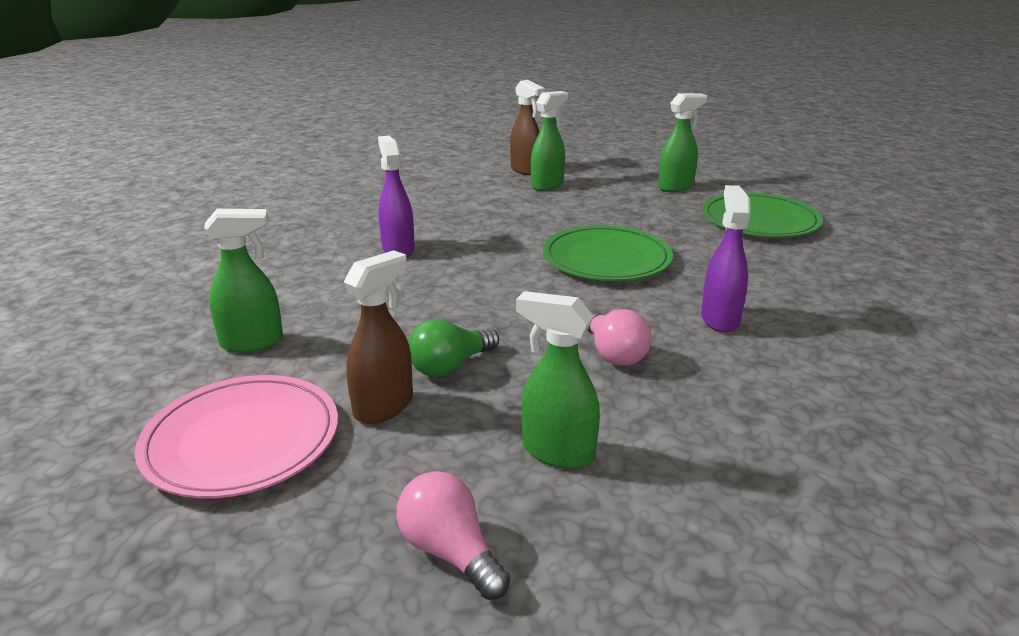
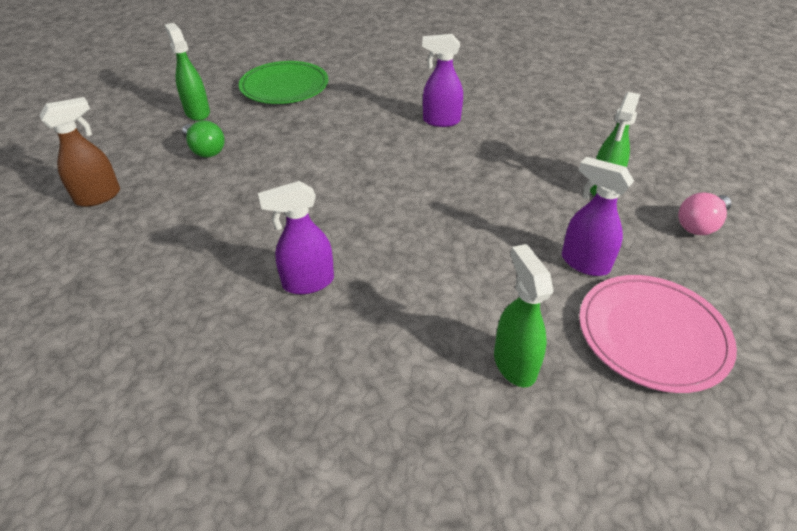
camera: 90 degrees left, 15 degrees up
brown spray bottle [344,250,413,424] -> purple spray bottle [562,157,634,276]
green light bulb [408,319,499,377] -> green light bulb moved to [182,120,225,158]
green spray bottle [531,91,568,191] -> none
green plate [543,225,673,281] -> none
pink light bulb [587,309,652,366] -> none

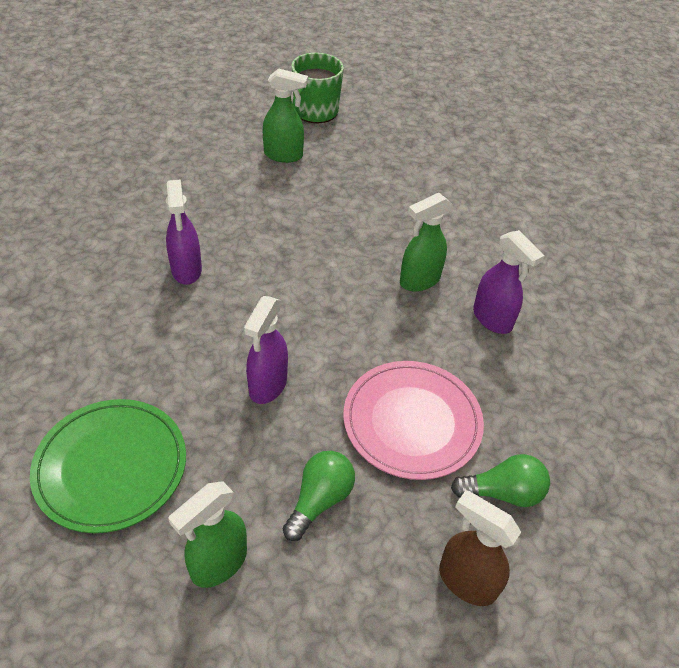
camera: 110 degrees left, 5 degrees up
green spray bottle [494,244,554,387] -> green spray bottle moved to [400,193,452,292]
purple spray bottle [562,157,634,276] -> purple spray bottle moved to [244,296,288,404]
pink plate [579,275,737,393] -> pink plate moved to [343,361,484,480]
pink light bulb [678,192,731,235] -> green mug [291,53,344,123]
none -> green light bulb [451,454,550,507]

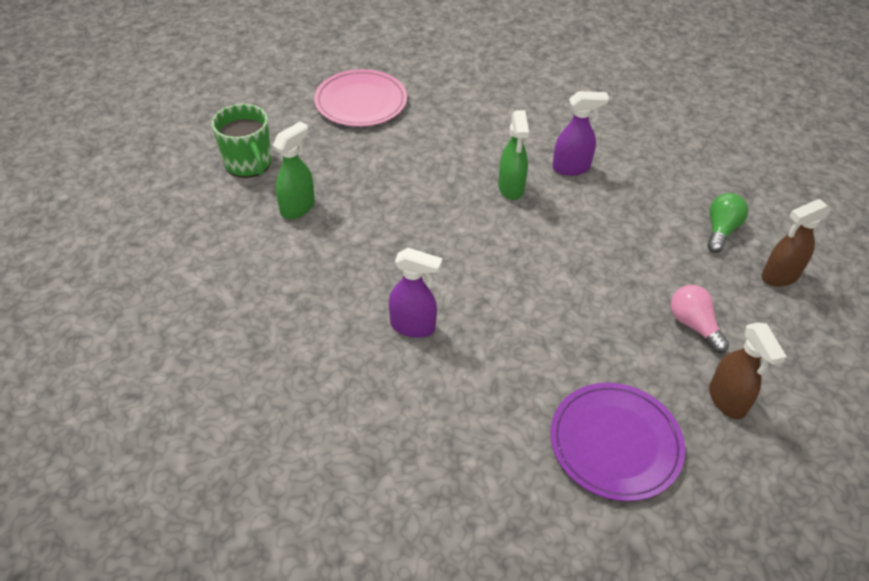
camera: 60 degrees left, 0 degrees up
green plate [30,399,186,533] -> purple plate [550,383,685,502]
green spray bottle [168,481,247,588] -> brown spray bottle [709,322,787,419]
purple spray bottle [244,296,288,404] -> none
green light bulb [283,451,355,541] -> pink light bulb [671,285,729,353]
pink plate [343,361,484,480] -> pink plate moved to [314,69,407,127]

